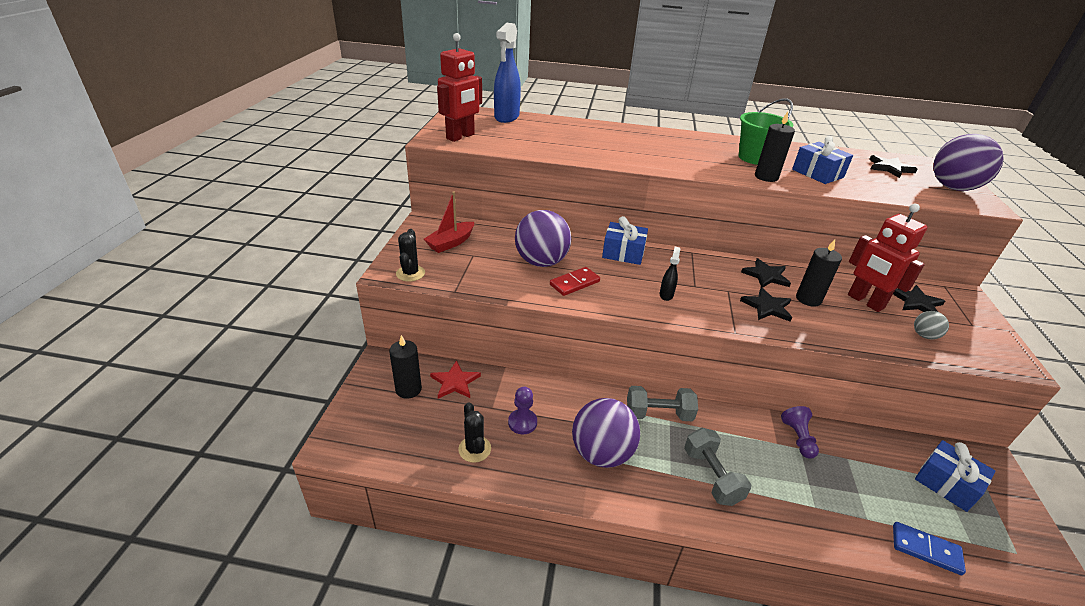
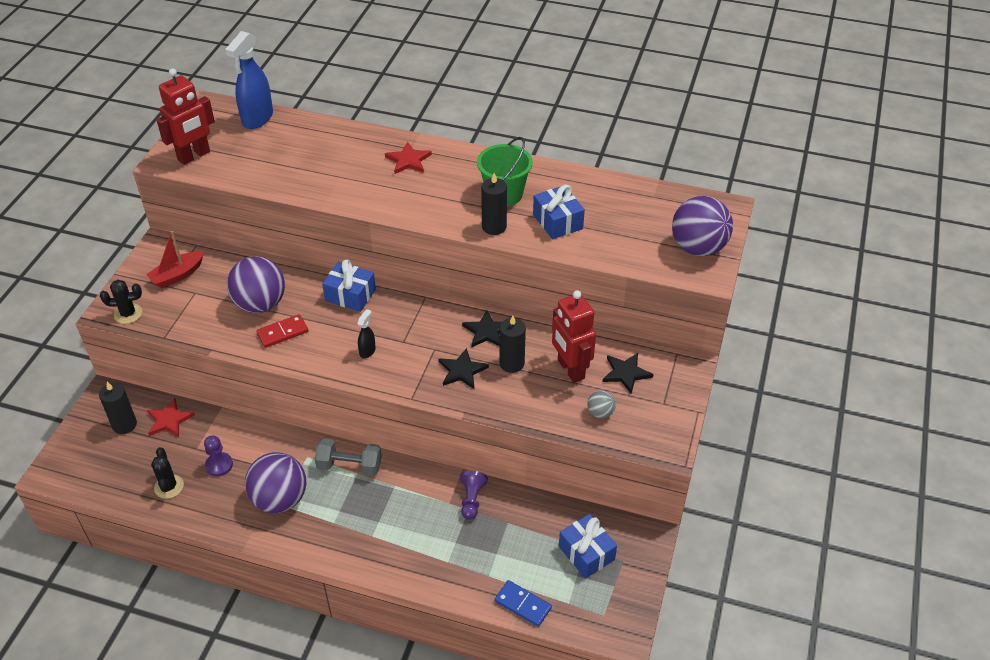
camera: 10 degrees right, 10 degrees up
black cactus [396,229,425,282] -> black cactus turned 75 degrees clockwise [100,280,142,324]
grey dumbbell [684,427,751,506] -> none
black star [869,155,917,178] -> none
none -> red star [385,142,432,174]

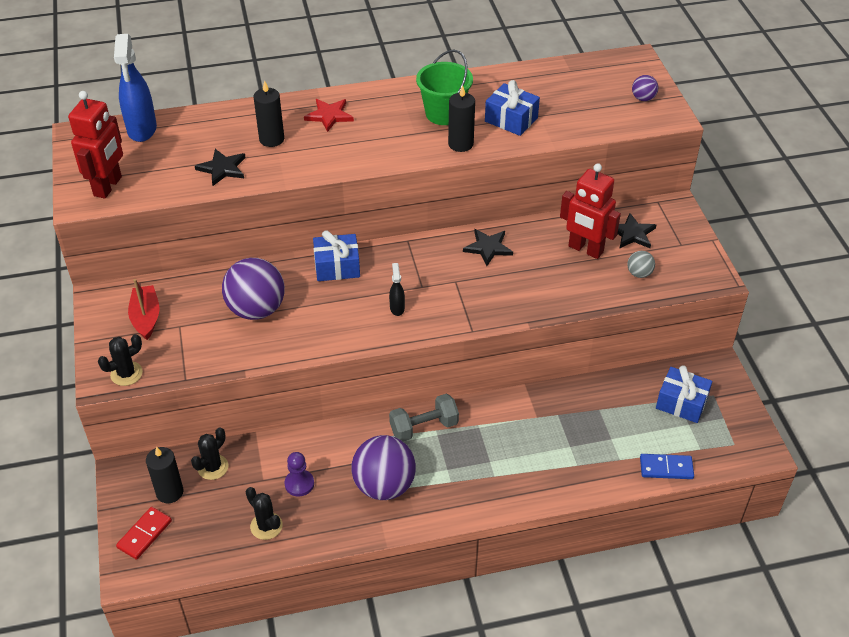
camera: 30 degrees left, 0 degrees up
red boat [146,231,204,288] -> red boat turned 150 degrees clockwise [128,279,160,340]
red star [147,398,195,437] -> black cactus [191,427,229,480]
red domino [256,314,308,348] -> red domino moved to [116,507,172,560]
black star [439,348,489,389] -> black star moved to [195,149,246,186]
purple pawn [460,471,488,520] -> none
black candle [499,315,526,373] -> black candle moved to [253,80,284,147]
purple ball [672,196,733,256] -> purple ball [632,75,658,101], size x0.46

